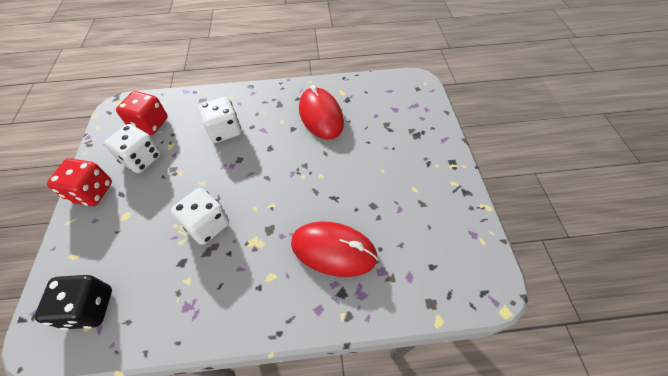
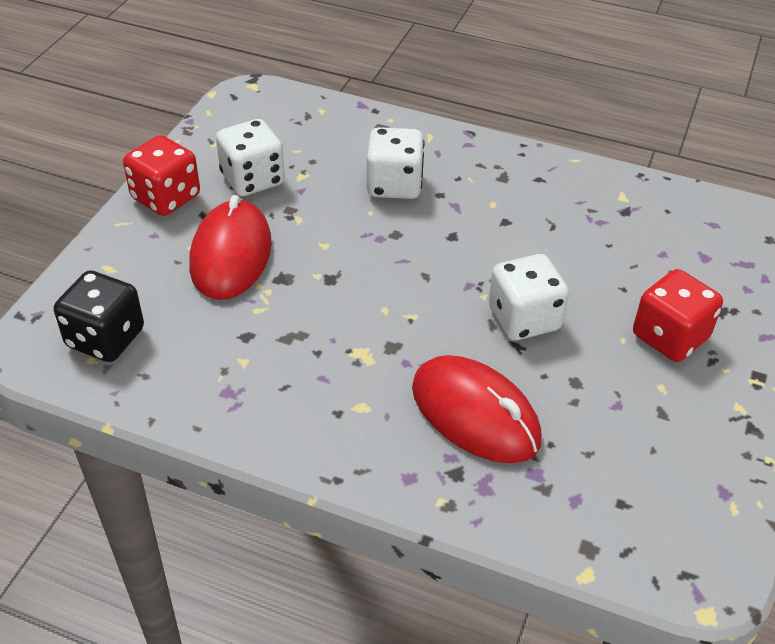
camera: 25 degrees right, 10 degrees down
red dice [116,91,168,135] -> red dice moved to [633,269,723,362]
white dice [171,188,229,245] -> white dice moved to [489,254,569,341]
red mouse [299,85,344,139] -> red mouse moved to [189,195,272,300]

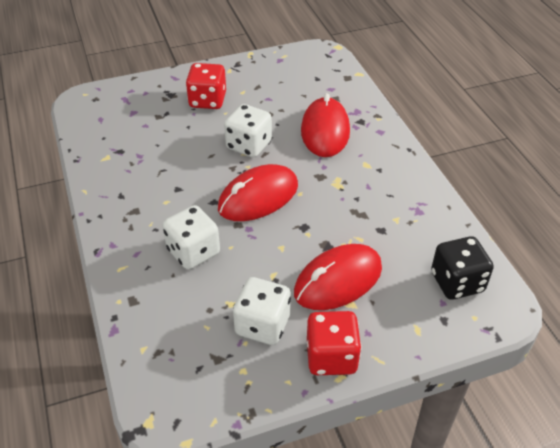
camera: 130 degrees left, 0 degrees up
none -> red mouse [218,164,298,221]

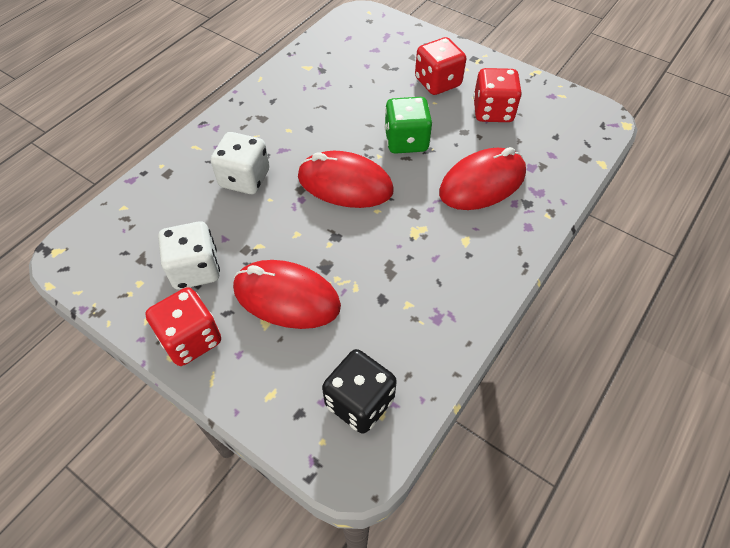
camera: 55 degrees right, 10 degrees up
white dice [224,104,272,158] -> green dice [384,97,432,154]
none -> red dice [473,68,522,122]

